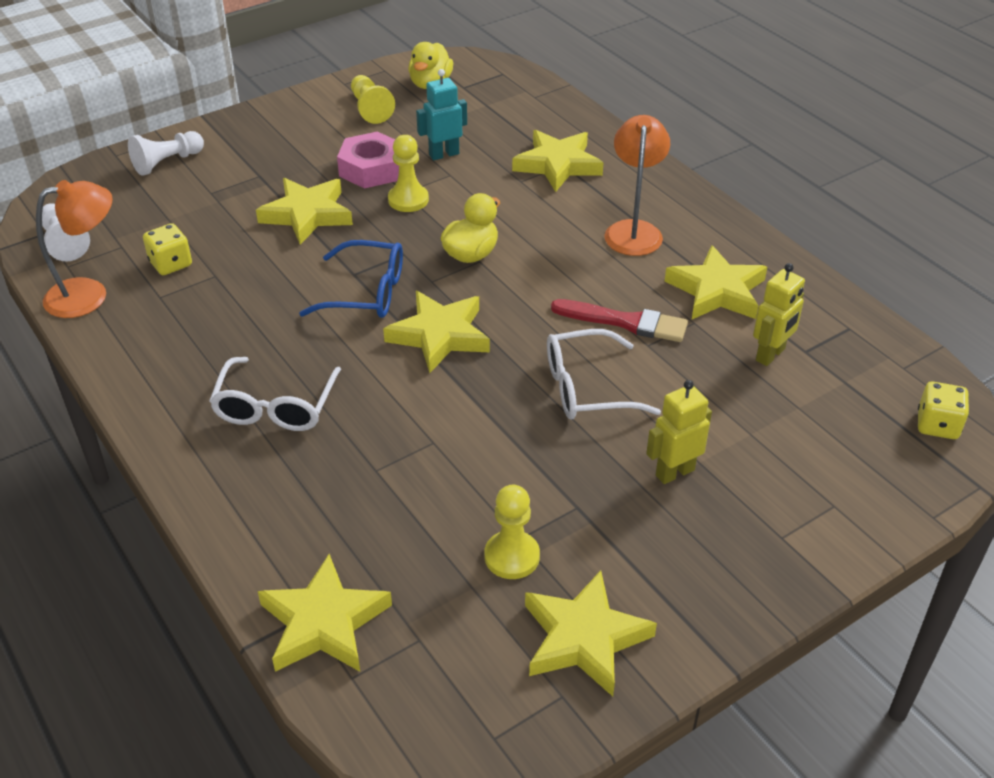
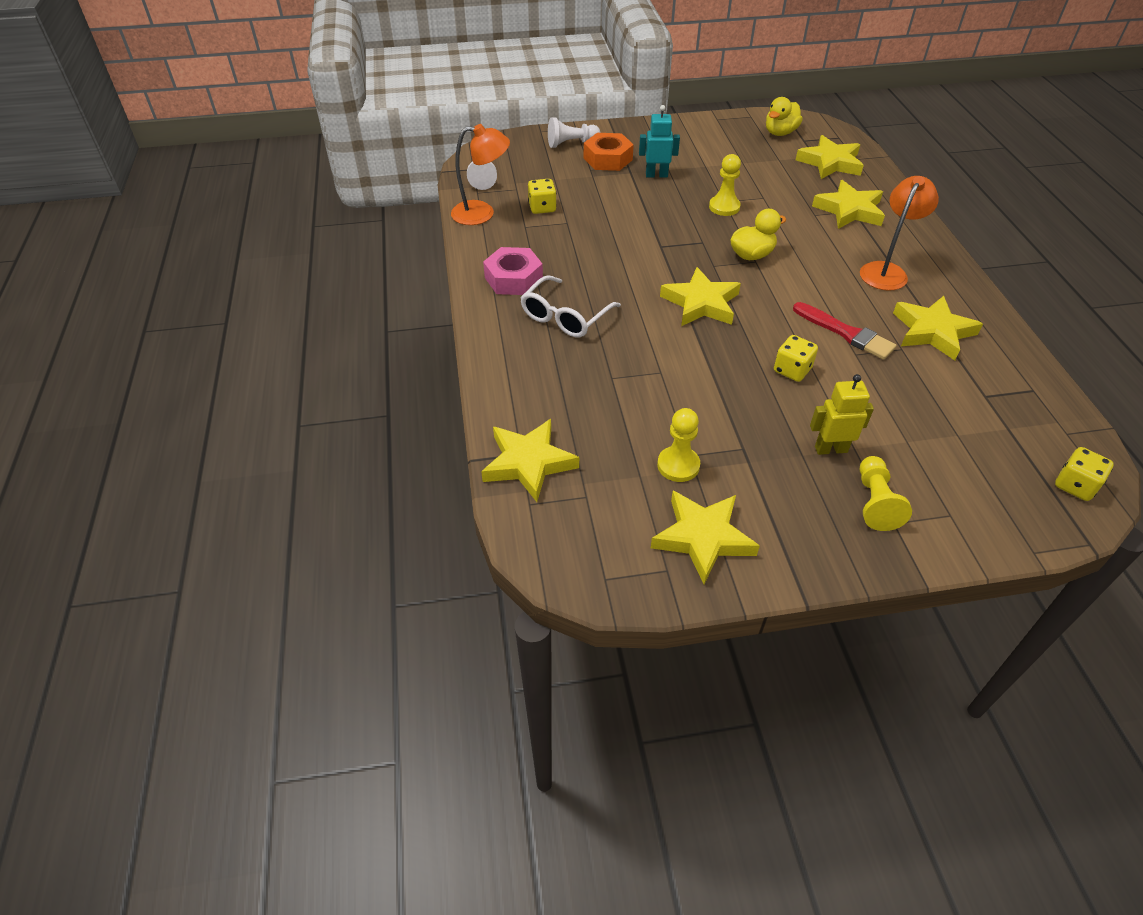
camera: 25 degrees right, 5 degrees up
yellow star [256,178,353,245] -> yellow star moved to [796,135,864,179]
blue glasses [299,240,403,318] -> none
pink nut [337,132,399,188] -> pink nut moved to [483,247,543,295]
yellow pawn [351,75,395,124] -> yellow pawn moved to [860,456,912,531]
turquoise robot [416,69,467,160] -> turquoise robot moved to [639,105,680,178]
white glasses [547,329,661,420] -> yellow dice [774,335,818,382]
yellow robot [753,263,805,366] -> none
none -> orange nut [584,133,634,171]

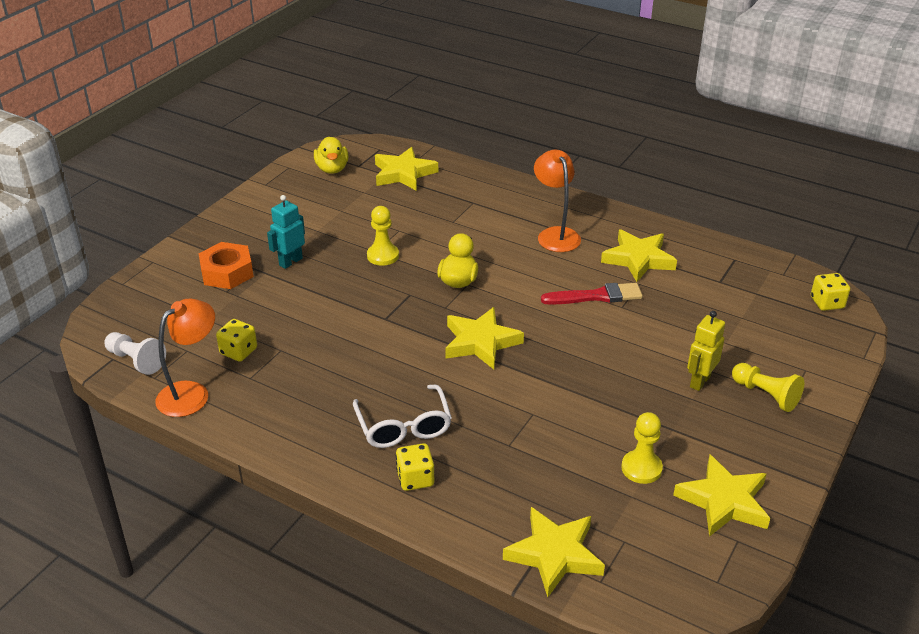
camera: 50 degrees left, 10 degrees down
pink nut [483,247,543,295] -> none
white pawn [548,117,601,148] -> none
yellow dice [774,335,818,382] -> yellow dice moved to [396,443,434,491]
yellow star [812,180,885,229] -> none

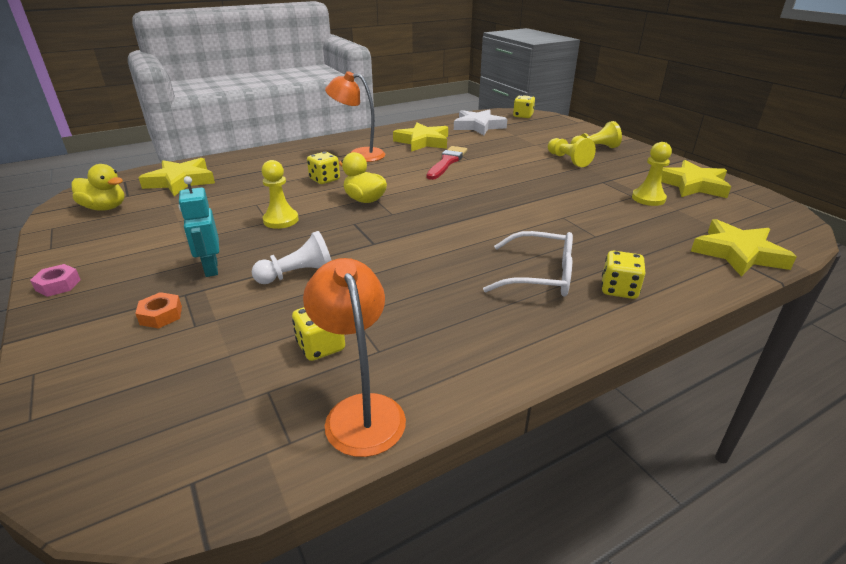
camera: 60 degrees left, 5 degrees down
white pawn [104,332,166,375] -> white pawn moved to [252,231,332,284]
orange nut [198,242,254,289] -> orange nut [135,292,182,329], size x0.54
yellow star [445,307,524,369] -> none
yellow robot [687,311,725,391] -> yellow pawn [548,138,596,167]
none -> pink nut [30,264,81,297]
none -> yellow dice [307,152,340,184]
none -> white star [454,109,507,135]

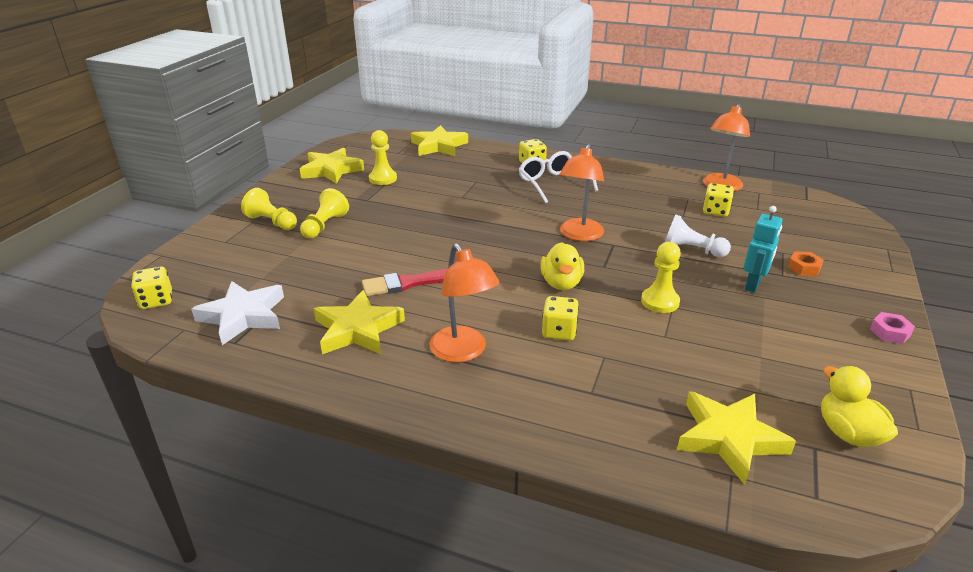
camera: 130 degrees left, 0 degrees up
none -> orange lamp [559,144,604,241]

